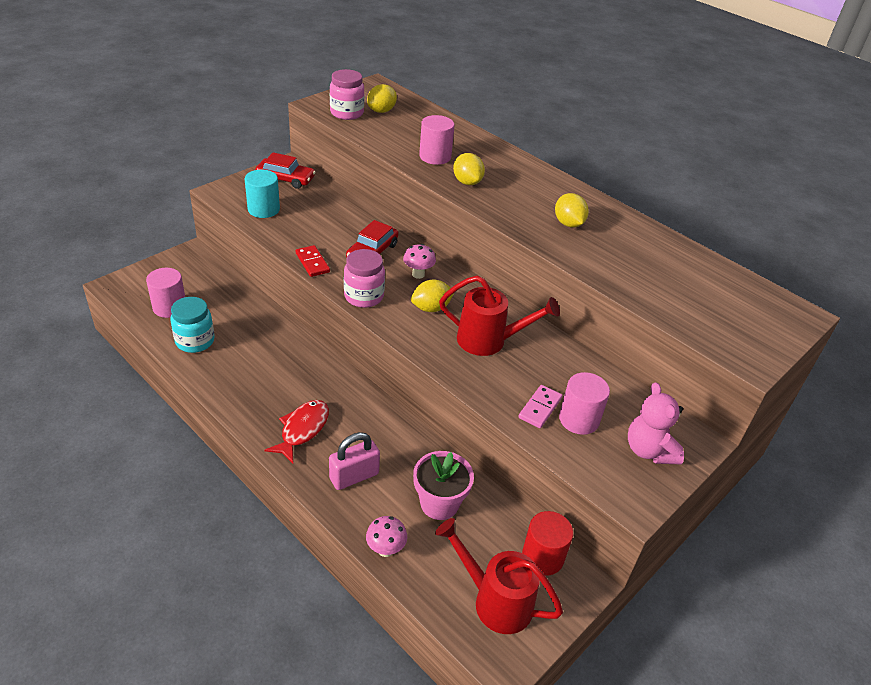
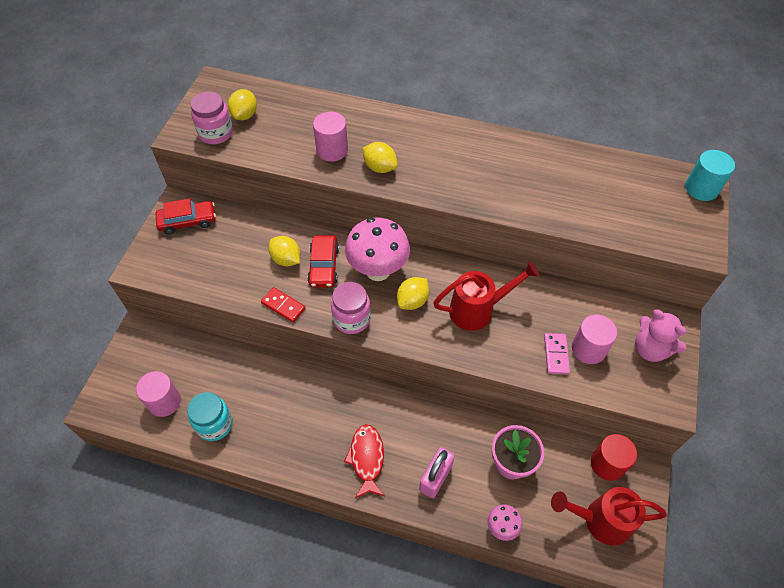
camera: 25 degrees left, 15 degrees up
turquoise cylinder [245,170,280,218] -> turquoise cylinder moved to [685,150,735,201]
pink mushroom [403,244,436,279] -> pink mushroom [345,218,410,281], size x2.06
yellow lemon [555,193,589,227] -> yellow lemon moved to [269,236,300,266]

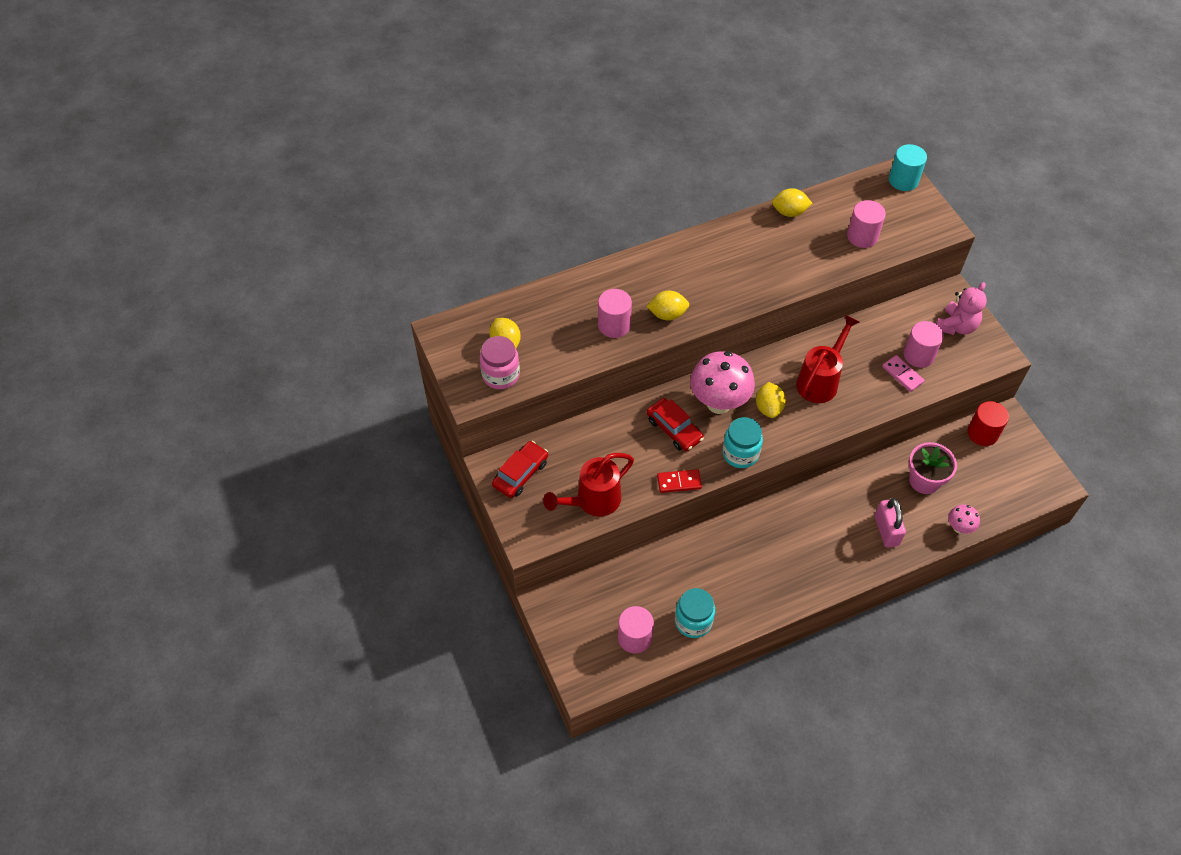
camera: 40 degrees left, 0 degrees up
yellow lemon [269,236,300,266] -> yellow lemon moved to [772,188,813,217]
pink jar [331,282,371,334] -> turquoise jar [722,417,763,468]
red fish [344,424,385,498] -> none
red watering can [551,487,667,546] -> red watering can moved to [543,453,634,517]
pink teddy bear [635,309,686,362] -> pink teddy bear turned 60 degrees counterclockwise [936,282,987,335]
none -> pink cylinder [847,200,886,248]

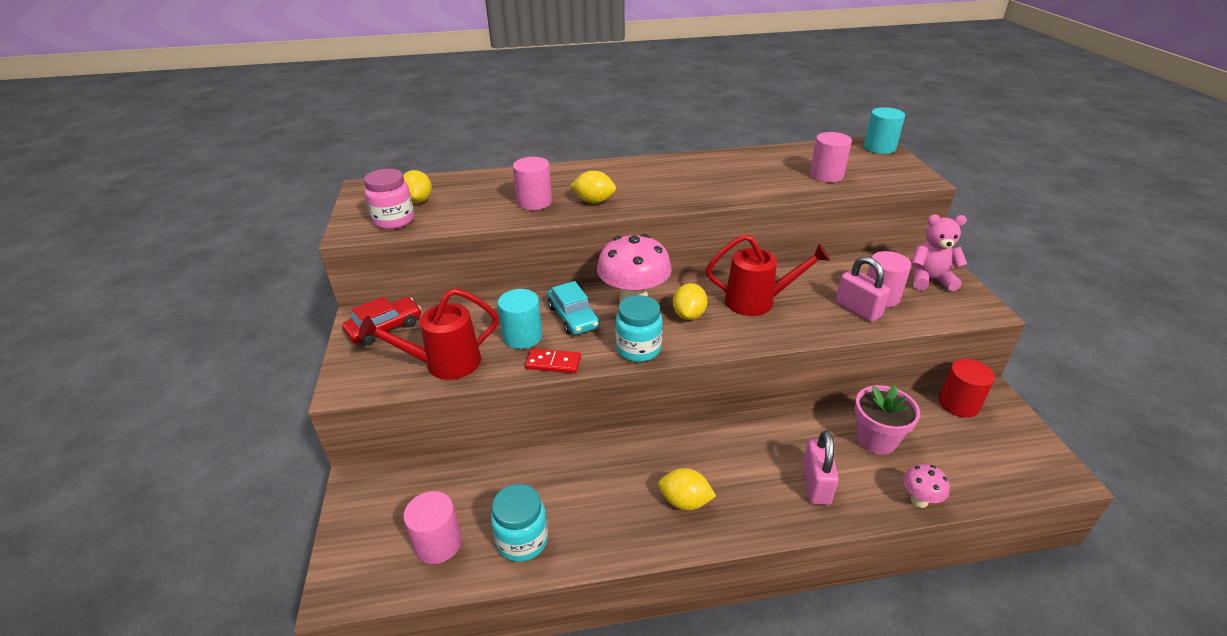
camera: 15 degrees right, 20 degrees down
red car [647,398,704,452] -> turquoise car [547,281,600,335]
yellow lemon [772,188,813,217] -> yellow lemon moved to [658,468,716,510]
red watering can [796,315,859,403] -> red watering can turned 45 degrees clockwise [706,234,830,316]
pink domino [882,355,925,392] -> pink padlock [836,256,890,322]
pink teddy bear [936,282,987,335] -> pink teddy bear turned 135 degrees counterclockwise [911,214,967,291]
none -> turquoise cylinder [498,289,542,349]

